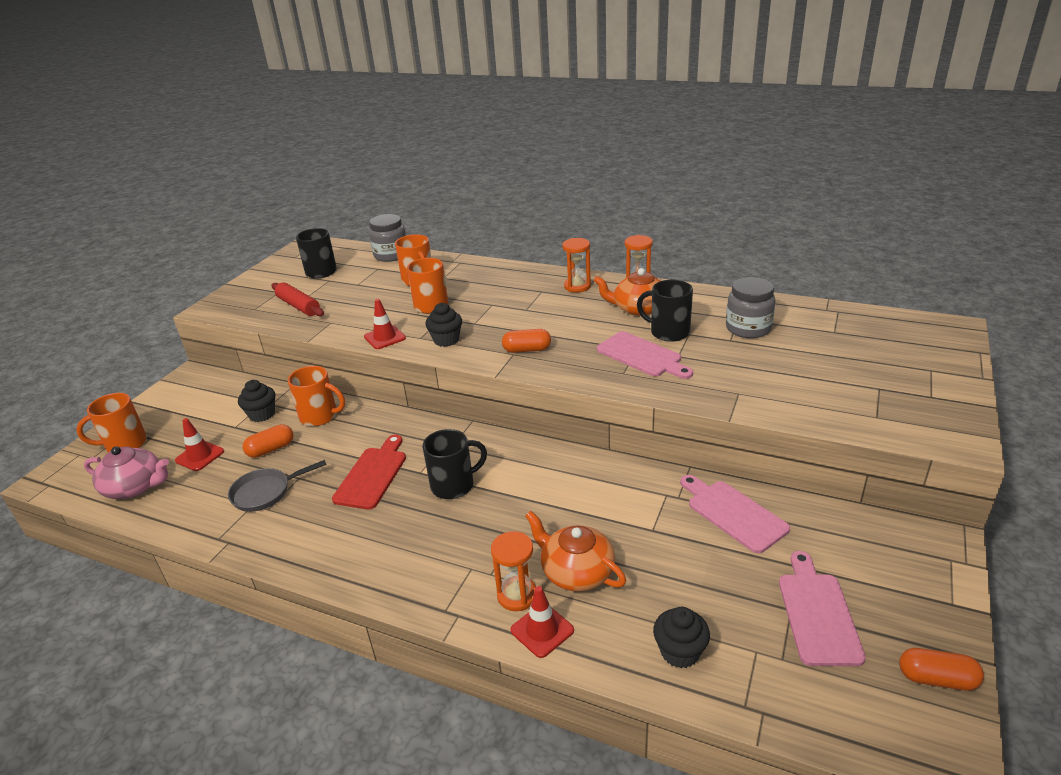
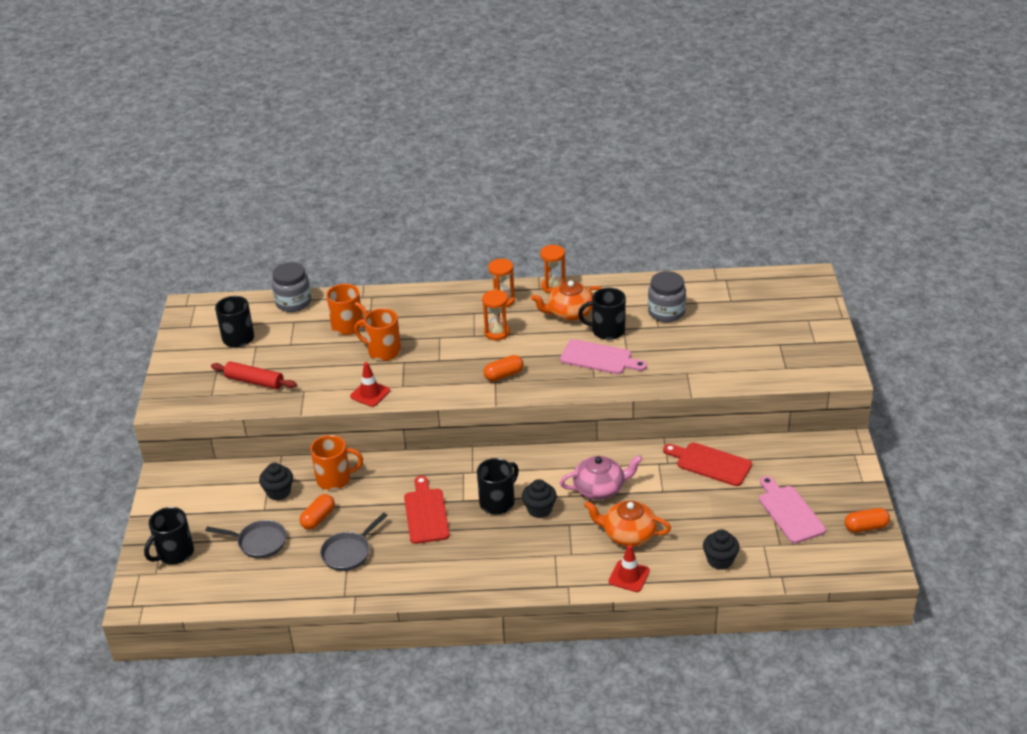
camera: 25 degrees left, 5 degrees up
orange mug [76,393,147,452] -> black mug [144,507,194,565]
pink teapot [84,447,169,499] -> pink teapot moved to [560,455,643,500]
red traffic cone [175,418,224,471] -> grey pan [205,520,287,558]
black cupcake [425,303,462,347] -> black cupcake moved to [522,479,557,518]
orange hourglass [491,531,536,611] -> orange hourglass moved to [482,290,510,340]
pink cutting board [680,475,790,553] -> red cutting board [663,442,752,486]

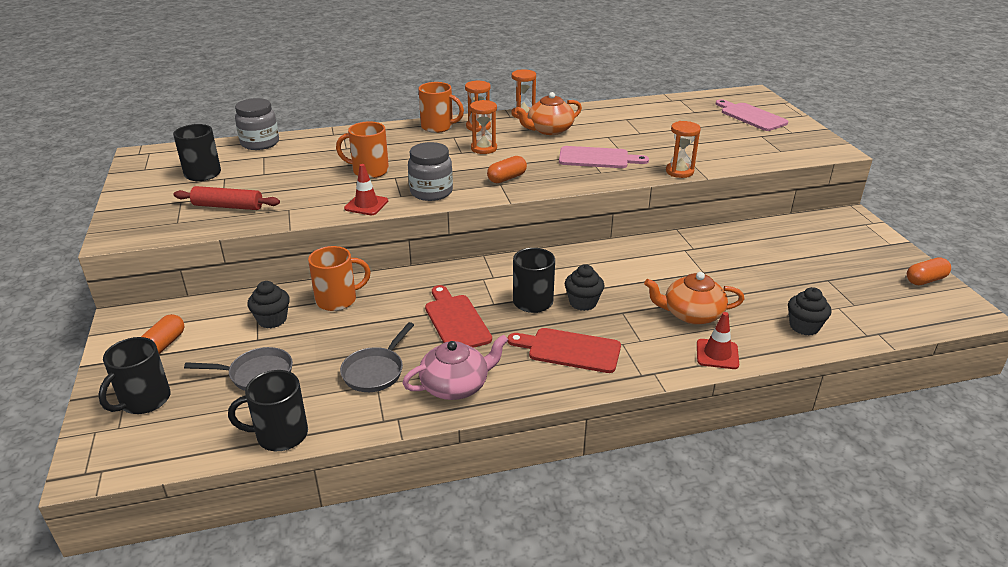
camera: 15 degrees left, 5 degrees down
orange capsule [299,494,335,530] -> orange capsule moved to [141,314,185,354]
orange mug [326,284,368,335] -> orange mug moved to [419,82,464,133]
pink teapot [560,455,643,500] -> pink teapot moved to [402,334,508,400]
black mug [578,288,626,340] -> black mug moved to [228,370,308,451]
grey jar [648,271,686,322] -> grey jar moved to [408,142,453,201]
red cutting board [663,442,752,486] -> red cutting board moved to [507,328,621,373]
pink cutting board [759,476,826,543] -> pink cutting board moved to [716,99,789,131]
none -> orange hourglass [666,121,701,178]

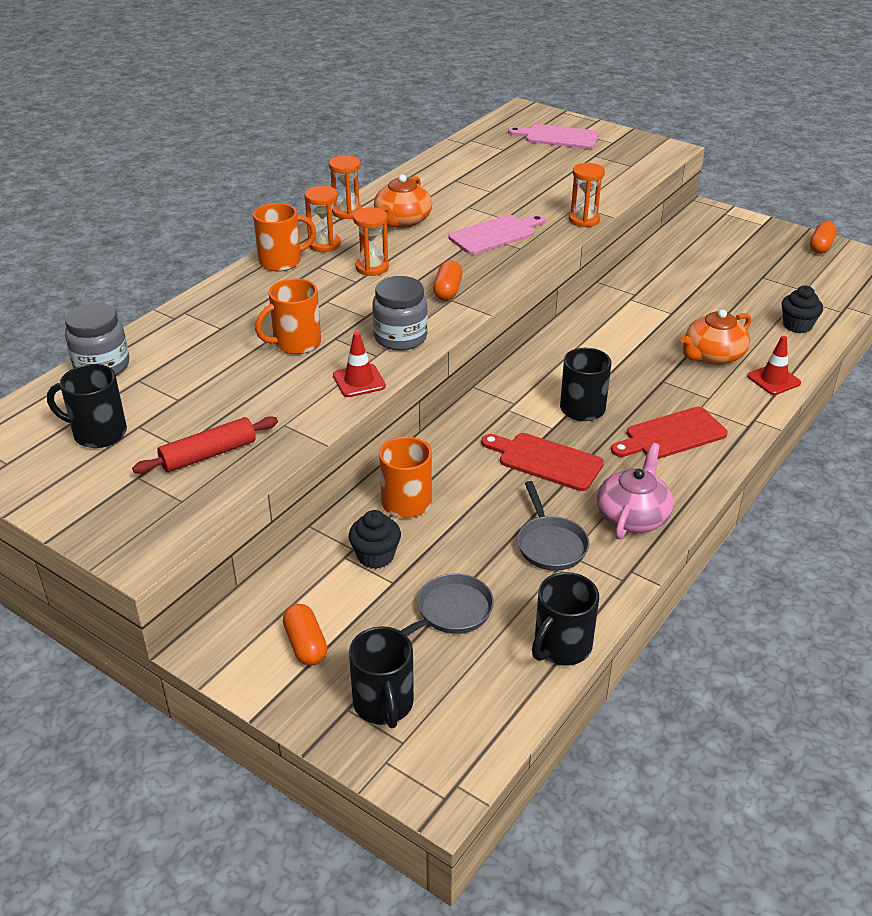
camera: 40 degrees left, 5 degrees up
black cupcake [565,264,604,311] -> none

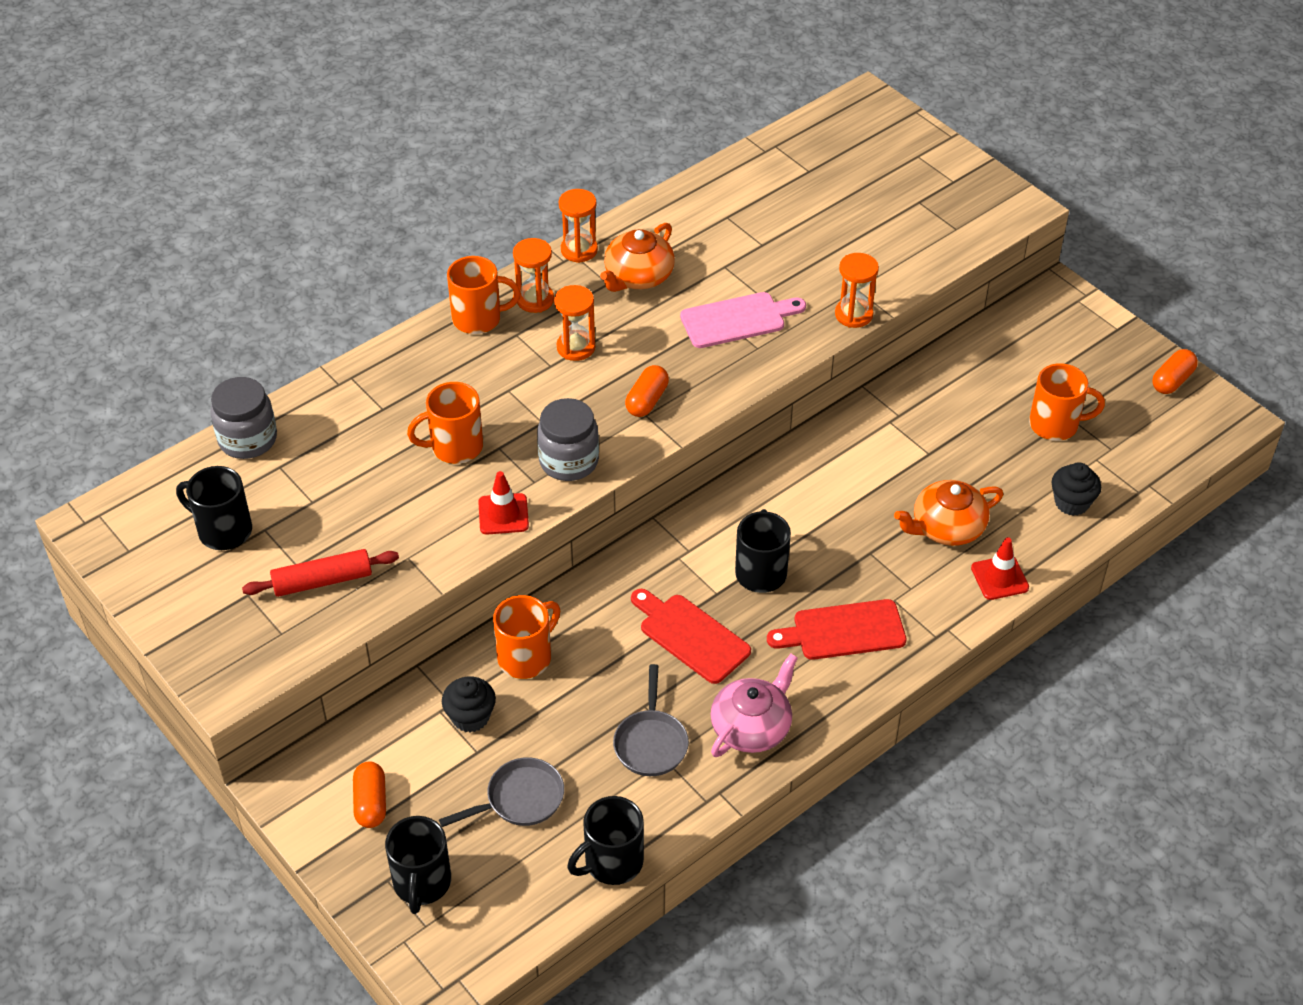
camera: 15 degrees right, 10 degrees up
pink cutting board [508,124,599,149] -> none
none -> orange mug [1029,363,1105,441]

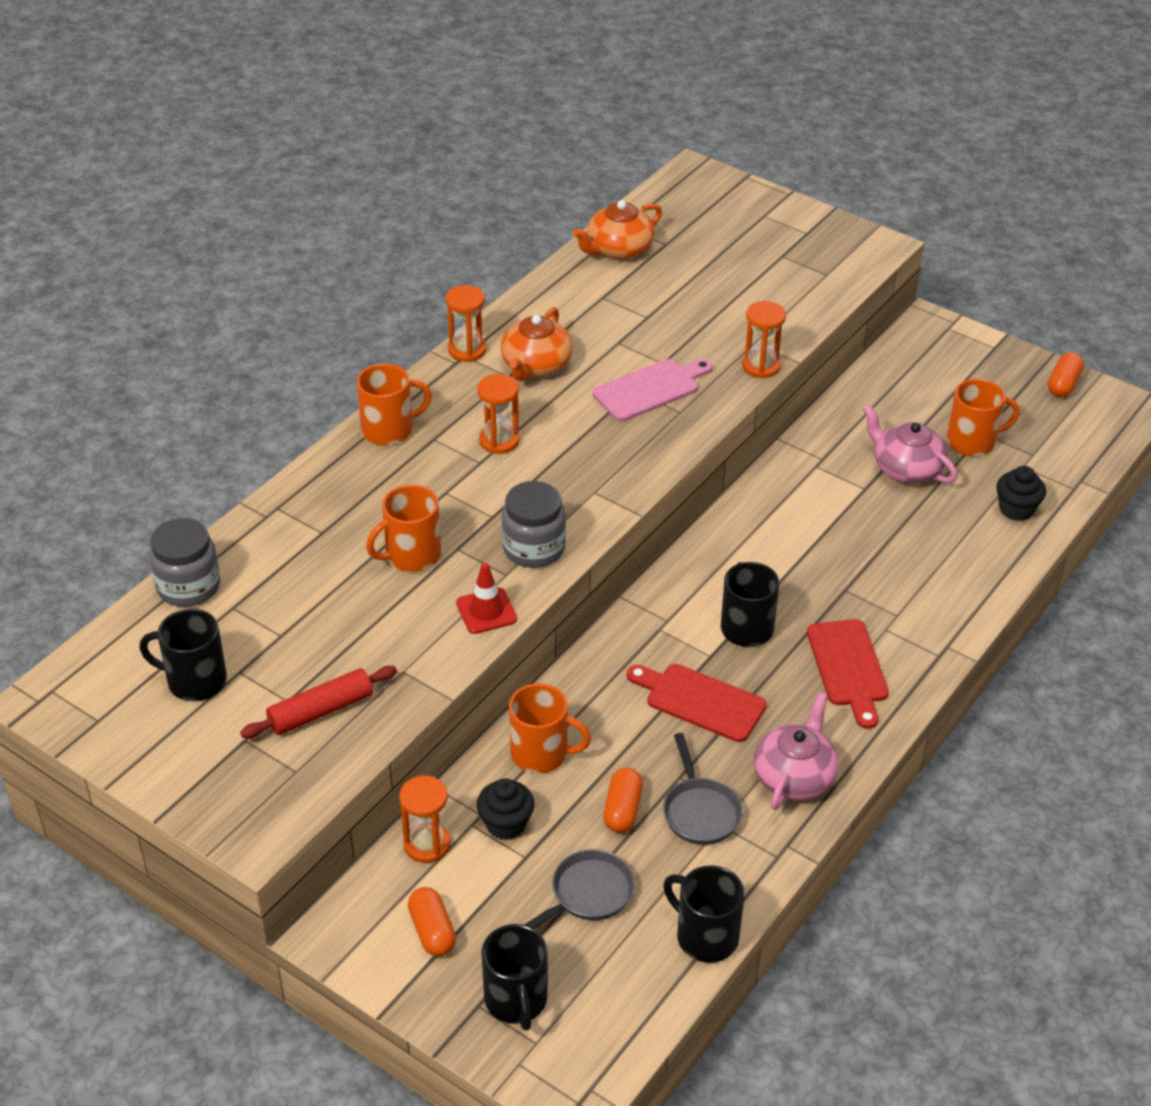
camera: 15 degrees left, 5 degrees down
orange mug [493,595,560,679] -> orange mug turned 75 degrees clockwise [509,683,591,774]
orange hourglass [513,238,554,313] -> orange hourglass moved to [399,776,451,863]
black mug [567,796,644,885] -> black mug turned 90 degrees clockwise [663,865,745,963]
orange capsule [625,365,669,417] -> orange capsule moved to [603,768,643,833]
red cutting board [767,599,906,660] -> red cutting board turned 75 degrees counterclockwise [807,619,889,729]
orange teapot [894,480,1003,546] -> orange teapot moved to [573,200,662,259]
red traffic cone [971,537,1029,600] -> none
none -> pink teapot [863,405,957,483]

